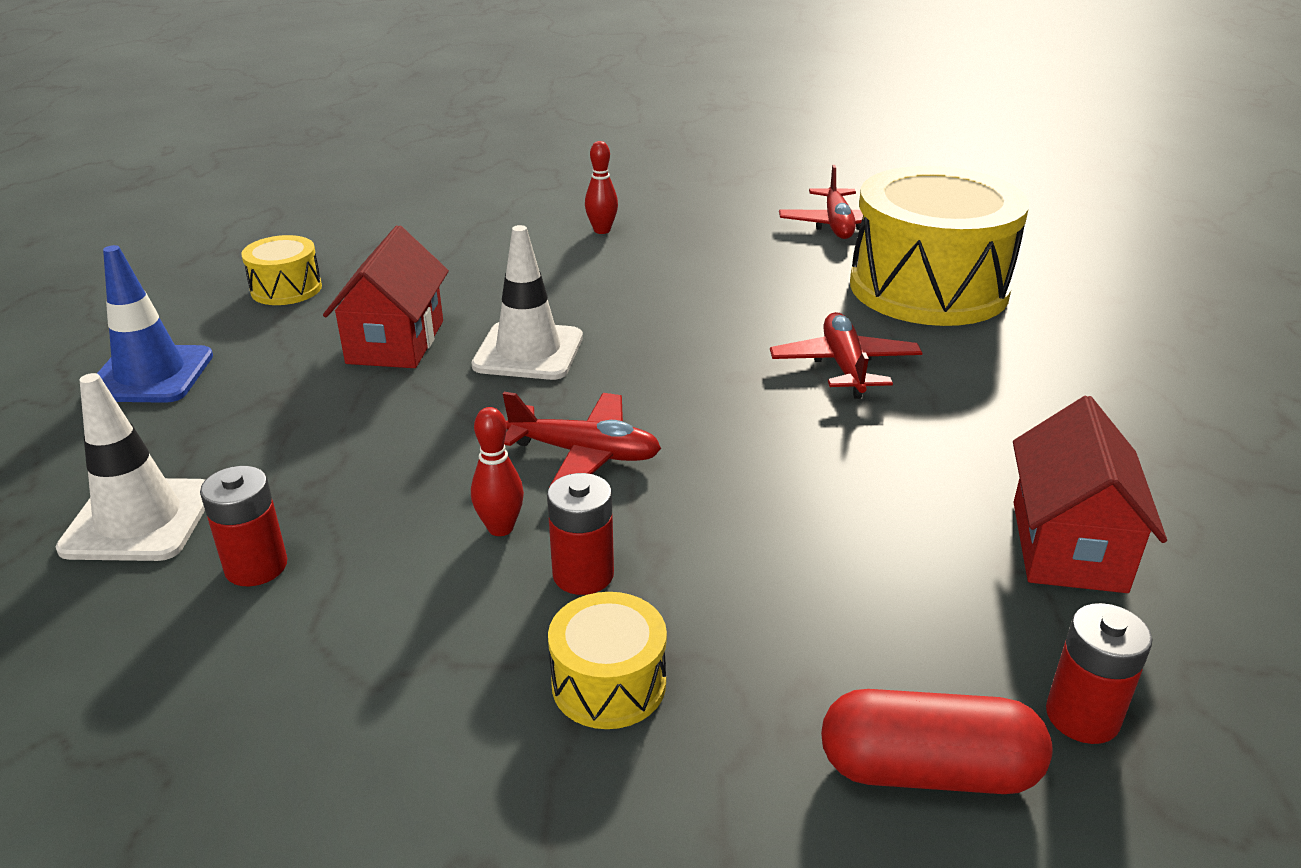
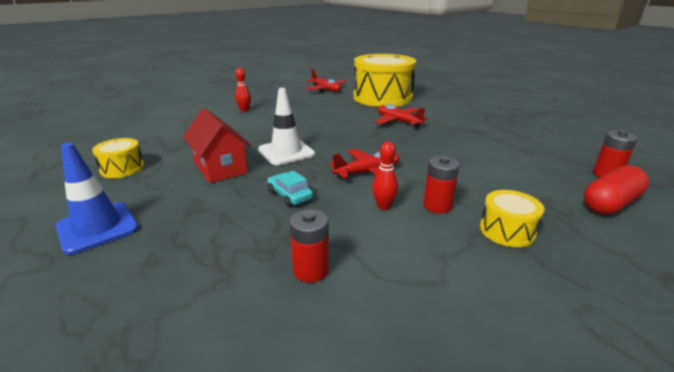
camera: 40 degrees left, 5 degrees down
white traffic cone [56,373,205,561] -> none
red house [1013,396,1167,593] -> none
none -> turquoise car [267,171,313,207]

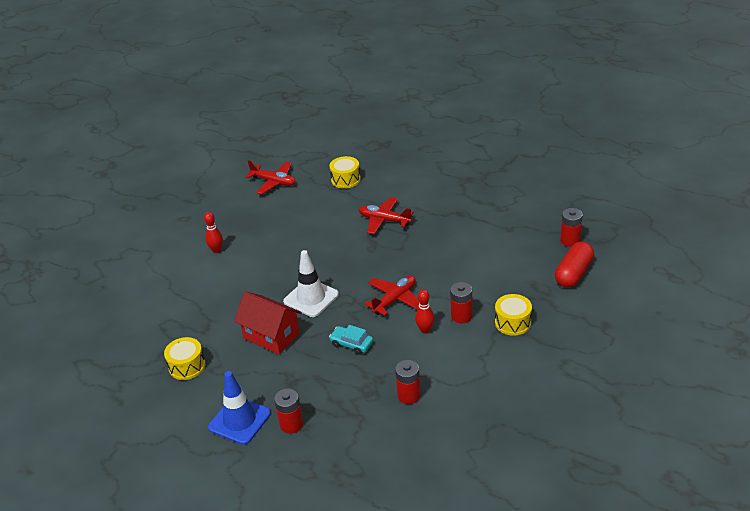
camera: 20 degrees left, 10 degrees up
yellow drum [353,54,416,107] -> yellow drum [329,156,361,189], size x0.44
none -> red battery [274,389,303,434]

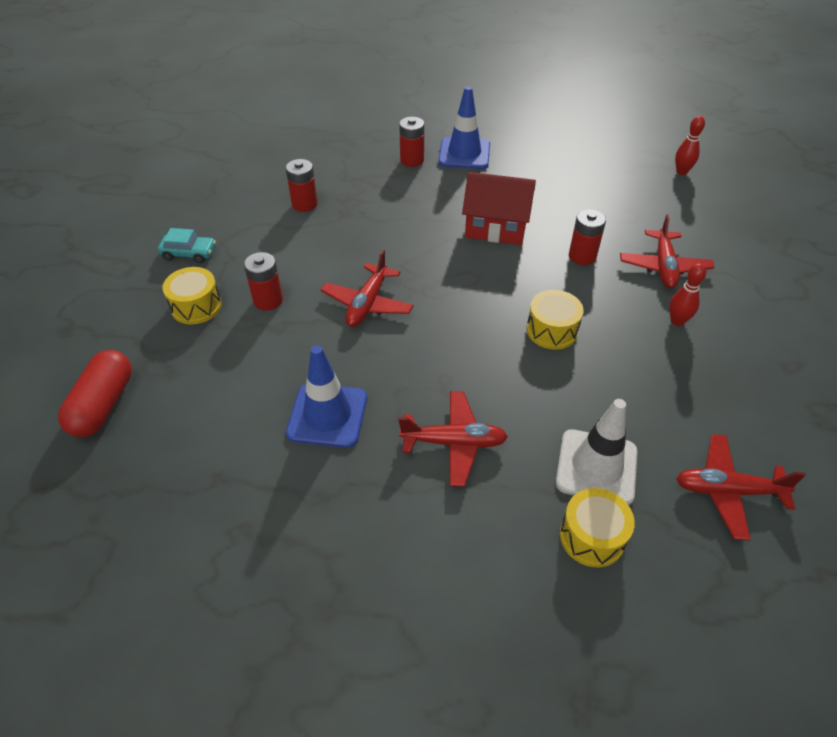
camera: 155 degrees right, 10 degrees up
yellow drum [164,337,206,380] -> yellow drum moved to [527,290,584,350]
white traffic cone [283,250,339,317] -> white traffic cone moved to [556,399,637,505]
turquoise car [329,325,373,355] -> turquoise car moved to [158,228,216,263]
red bowling pin [415,289,435,334] -> red bowling pin moved to [675,116,705,175]
red battery [560,208,583,247] -> red battery moved to [569,209,606,265]
none -> blue traffic cone [286,345,367,448]
none -> red plane [620,214,715,288]

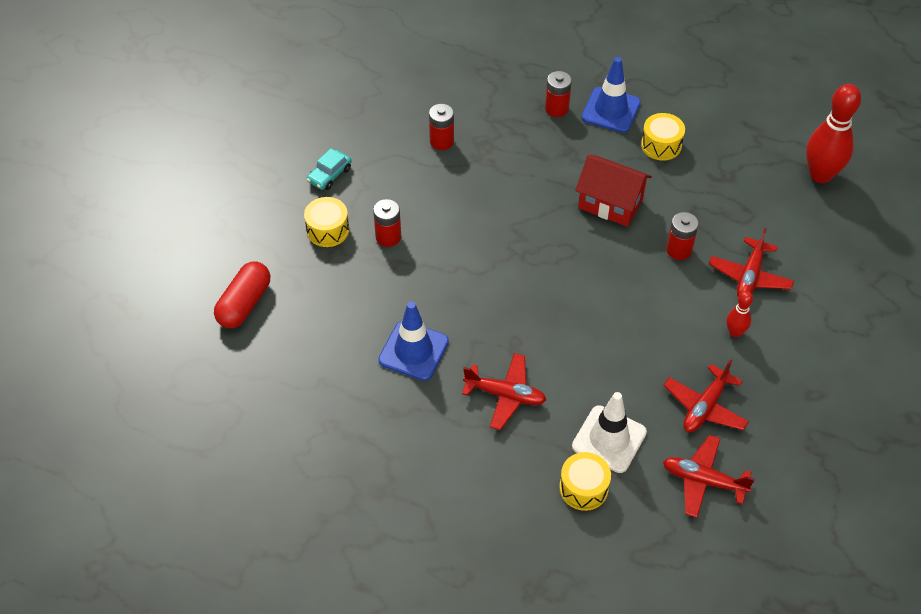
camera: 15 degrees right, 5 degrees up
turquoise car [158,228,216,263] -> turquoise car turned 105 degrees clockwise [307,148,352,190]
red plane [321,250,414,327] -> red plane moved to [663,359,749,432]
yellow drum [527,290,584,350] -> yellow drum moved to [641,113,685,161]
red bowling pin [675,116,705,175] -> red bowling pin [806,84,861,183], size x2.01

